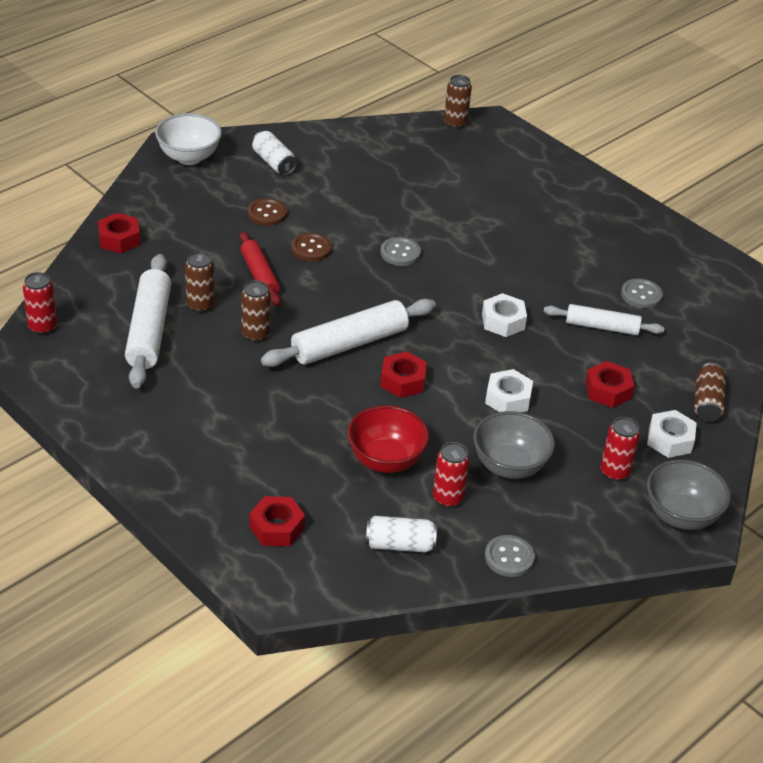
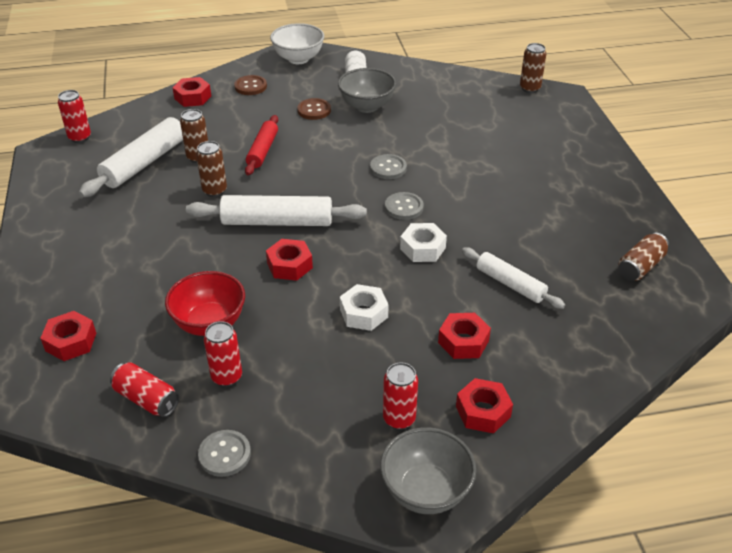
camera: 35 degrees right, 0 degrees up
brown button [291,233,332,262] -> brown button moved to [234,75,267,95]
white can [366,516,437,552] -> red can [110,362,179,417]
grey bowl [473,411,555,479] -> grey bowl moved to [338,68,396,113]
grey button [621,278,663,309] -> grey button moved to [385,192,424,220]
white nut [647,410,697,458] -> red nut [456,378,513,433]
brown can [694,363,726,422] -> brown can moved to [618,233,669,281]

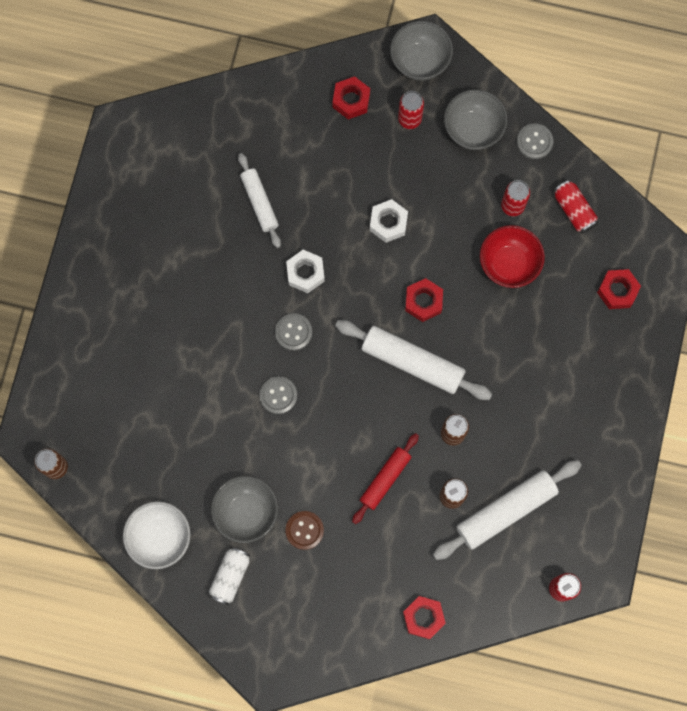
camera: 155 degrees left, 35 degrees up
brown button [234,75,267,95] -> none
white bowl [270,23,324,64] -> white bowl moved to [123,501,191,569]
red nut [438,313,491,359] -> none
brown can [618,233,669,281] -> none
none -> grey bowl [444,89,508,150]

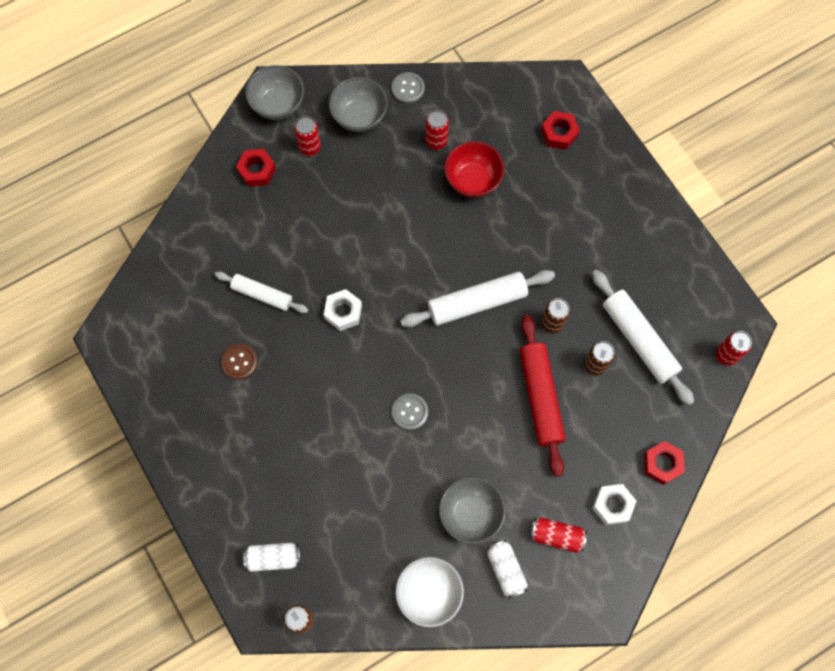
camera: 45 degrees left, 5 degrees down
grey button [275,313,312,351] -> none
brown button [285,511,324,550] -> brown button moved to [221,344,258,380]
red rolling pin [352,433,419,524] -> red rolling pin [520,315,565,477], size x1.58
white nut [370,199,408,243] -> white nut moved to [592,484,636,525]
red nut [405,278,443,322] -> none
white rolling pin [433,460,582,560] -> white rolling pin turned 45 degrees counterclockwise [592,270,694,405]
red can [553,180,598,234] -> red can moved to [530,518,587,553]
none -> white can [243,543,300,572]

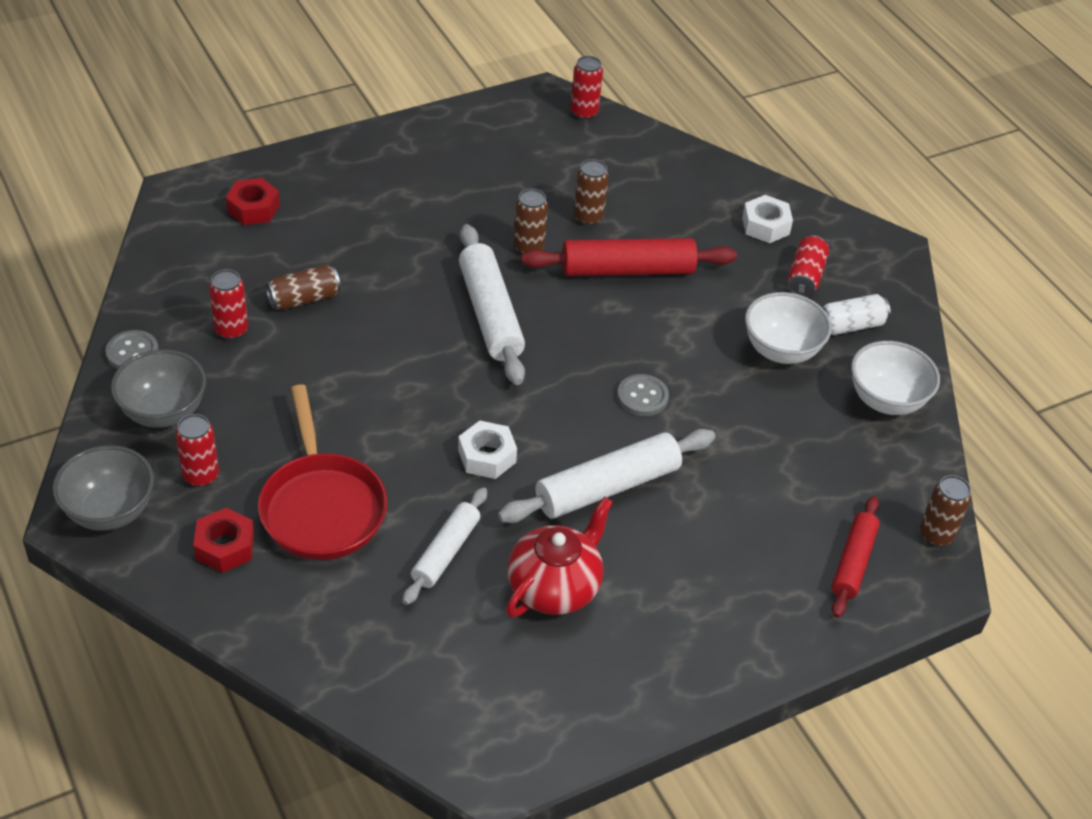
camera: 90 degrees left, 25 degrees down
brown button [221,344,258,380] -> red teapot [506,497,613,617]
white can [243,543,300,572] -> red rolling pin [832,496,880,618]
grey bowl [439,477,506,544] -> white bowl [745,292,832,364]
red bowl [444,141,505,198] -> brown can [266,265,341,310]
white rolling pin [592,270,694,405] -> white rolling pin moved to [498,429,715,523]
red nut [644,441,685,485] -> none
none -> red pan [258,384,387,560]

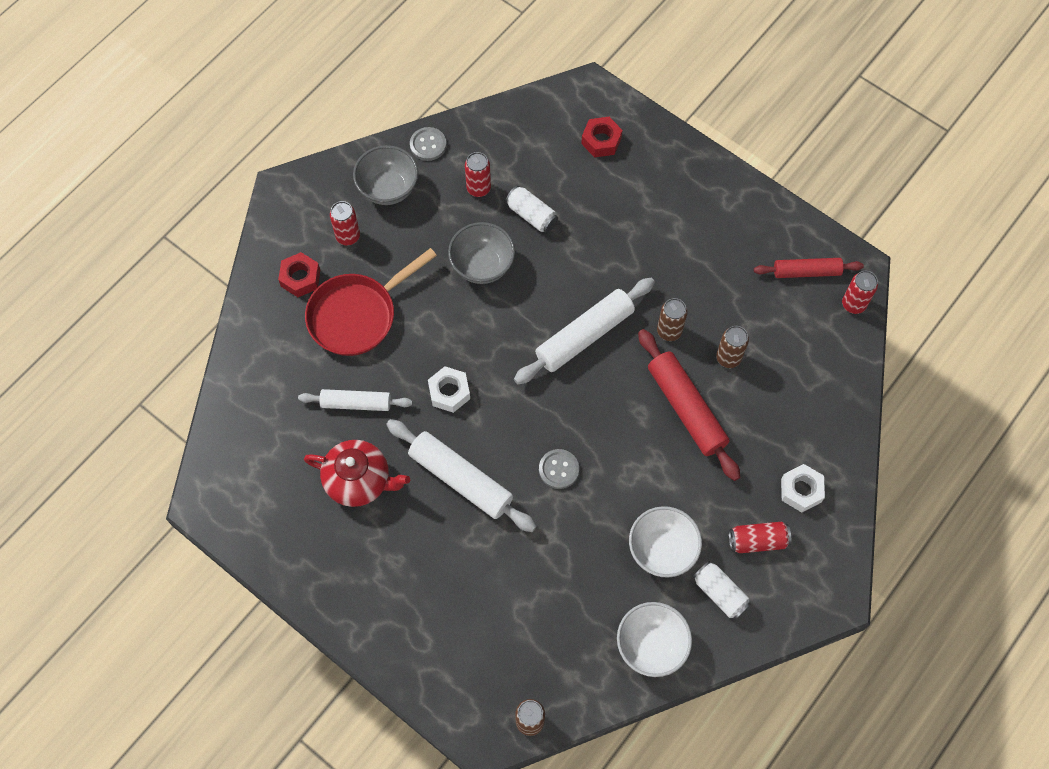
camera: 70 degrees right, 20 degrees up
grey bowl [53,445,154,531] -> grey bowl moved to [448,222,515,284]
brown can [266,265,341,310] -> white can [505,186,558,233]
red rolling pin [832,496,880,618] -> red rolling pin moved to [754,258,864,278]

